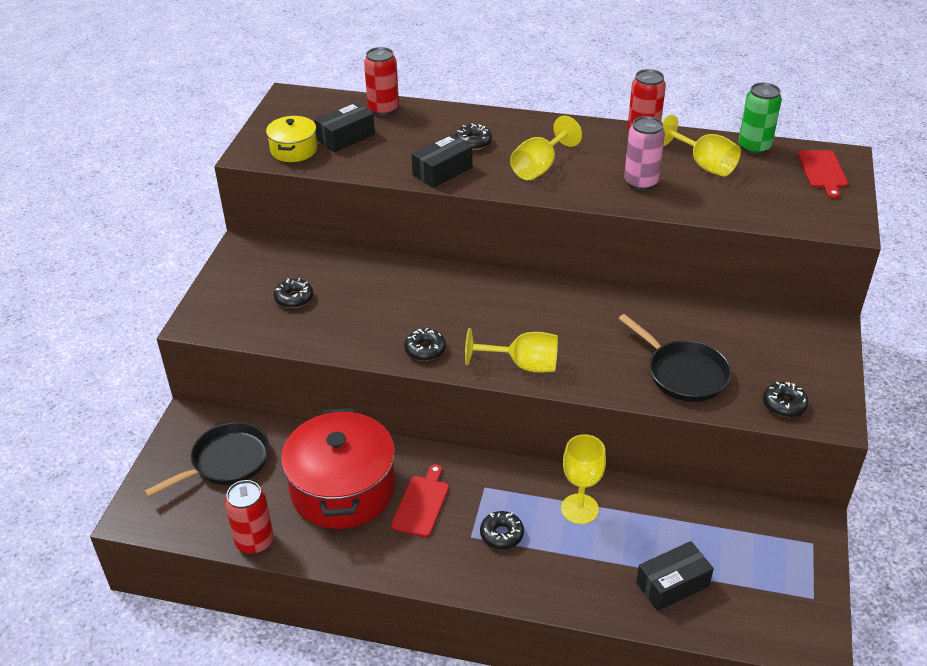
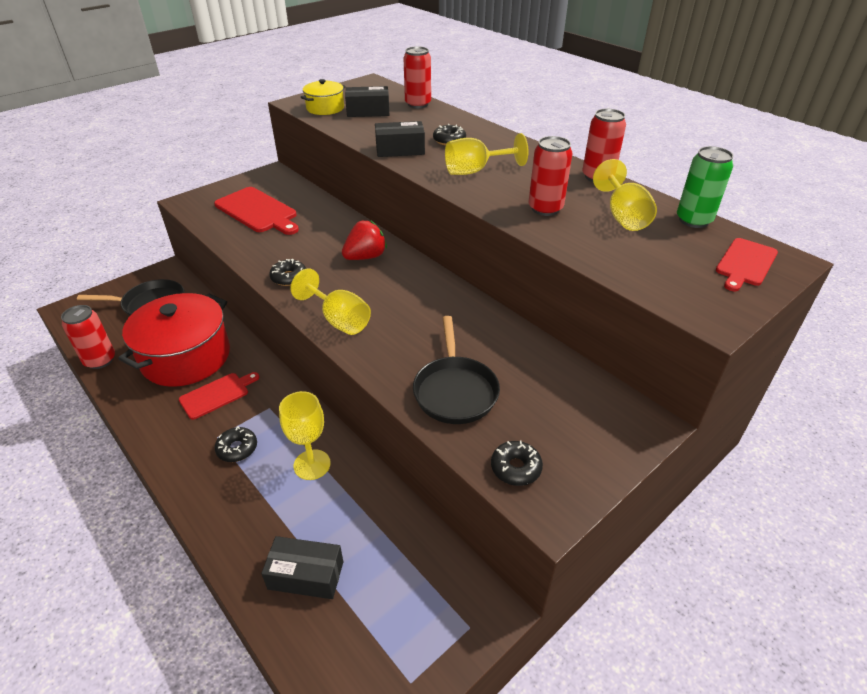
camera: 35 degrees right, 0 degrees up
black donut [274,278,313,308] -> red cutting board [214,187,299,235]
pink can [624,116,665,190] -> red can [529,136,572,216]
none -> red strawberry [342,220,387,260]

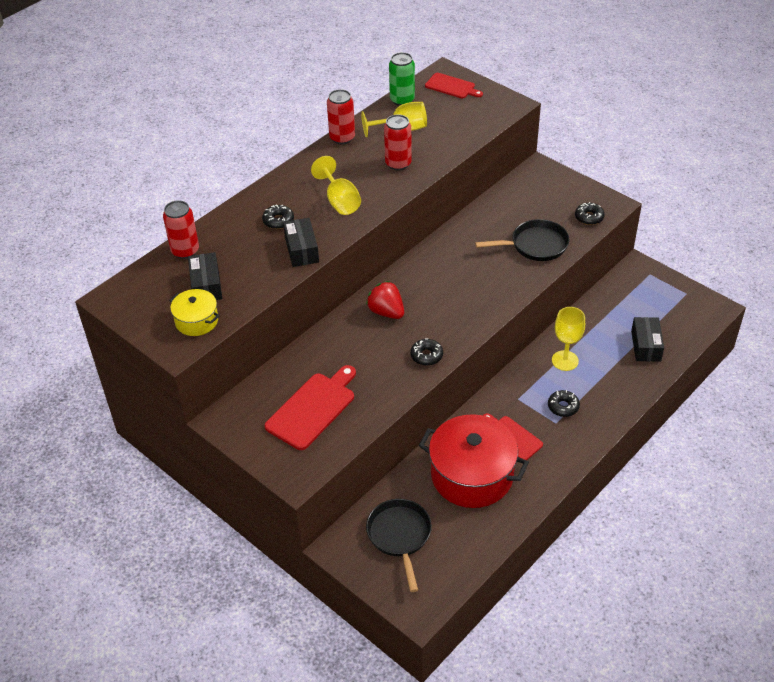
camera: 95 degrees left, 5 degrees up
red can [61,305,115,369] -> none
yellow goblet [291,269,371,335] -> none

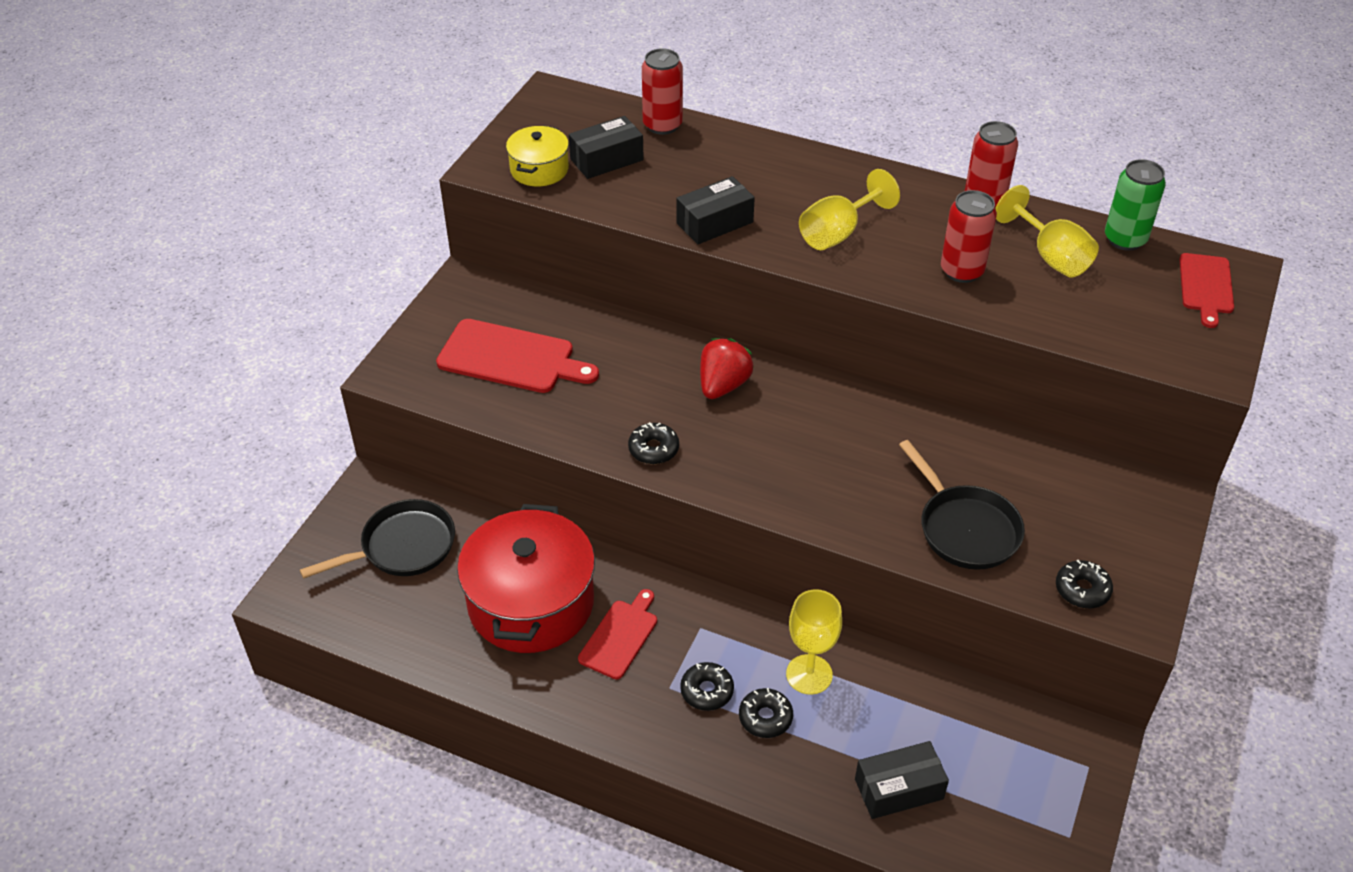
camera: 70 degrees right, 0 degrees up
black donut [262,204,294,229] -> black donut moved to [739,688,793,738]

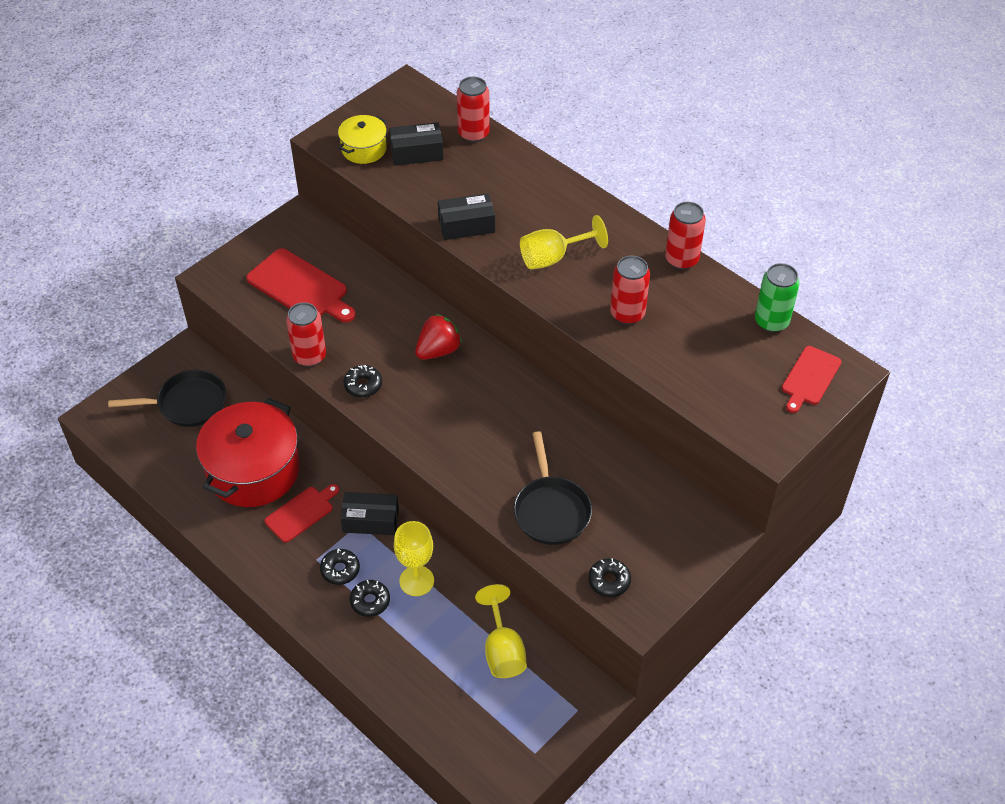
camera: 20 degrees right, 5 degrees up
black box [855,741,949,819] -> black box moved to [340,492,399,535]
yellow goblet [995,185,1099,278] -> yellow goblet moved to [475,584,527,678]
none -> red can [286,302,326,367]

